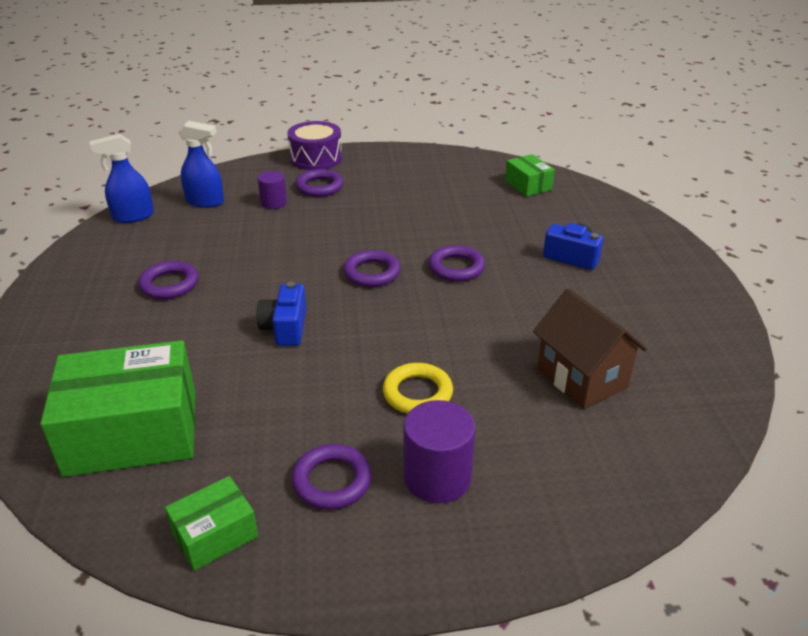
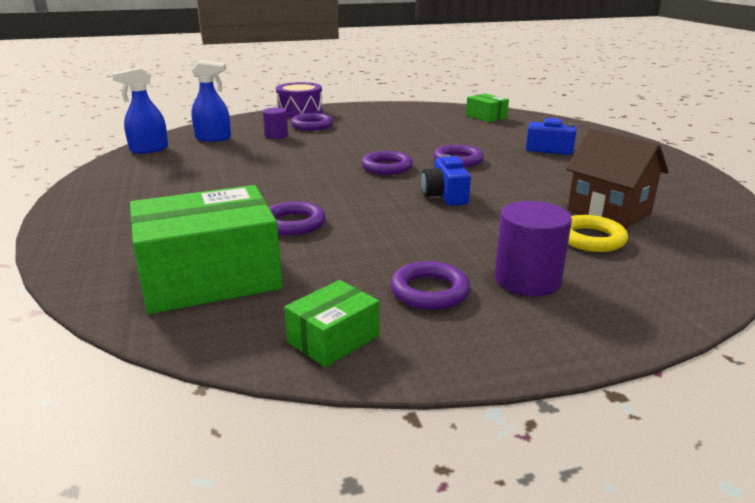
camera: 10 degrees left, 10 degrees down
purple ring [138,261,199,299] -> purple ring moved to [269,201,326,235]
blue camera [256,282,307,346] -> blue camera moved to [421,154,471,206]
yellow ring [383,363,453,414] -> yellow ring moved to [568,215,628,252]

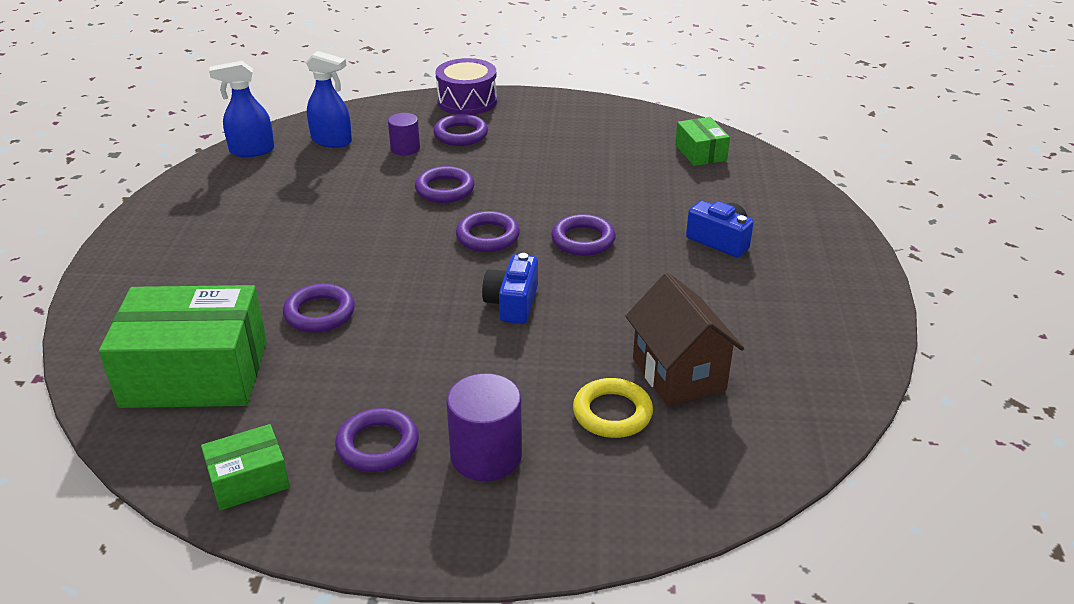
camera: 20 degrees right, 10 degrees up
none -> purple ring [415,166,475,203]

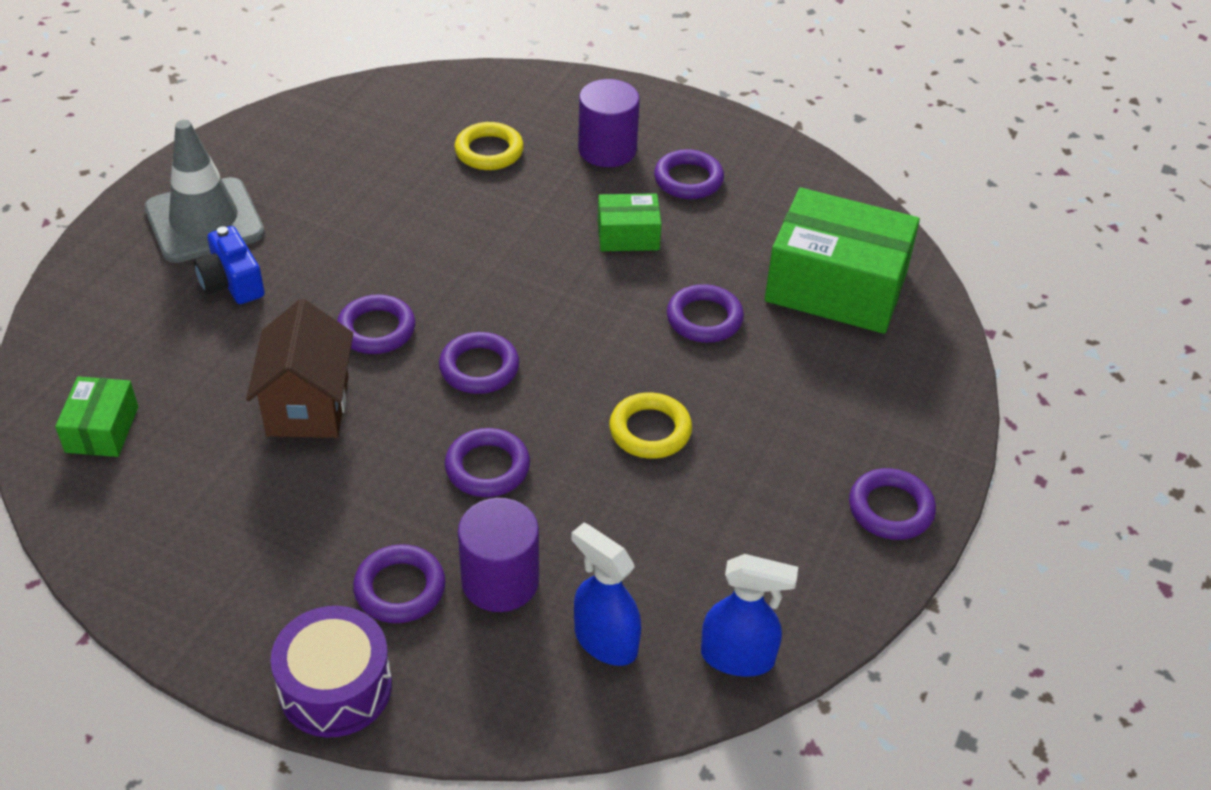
camera: 160 degrees left, 10 degrees up
green box [201,424,290,510] -> green box moved to [598,193,661,251]
purple cylinder [388,113,420,156] -> purple cylinder [458,498,539,612], size x1.62
blue camera [482,253,538,324] -> none
brown house [625,273,744,407] -> brown house moved to [246,299,353,438]
none -> grey traffic cone [145,120,265,263]
none -> yellow ring [609,393,692,459]
none -> purple ring [849,468,936,540]

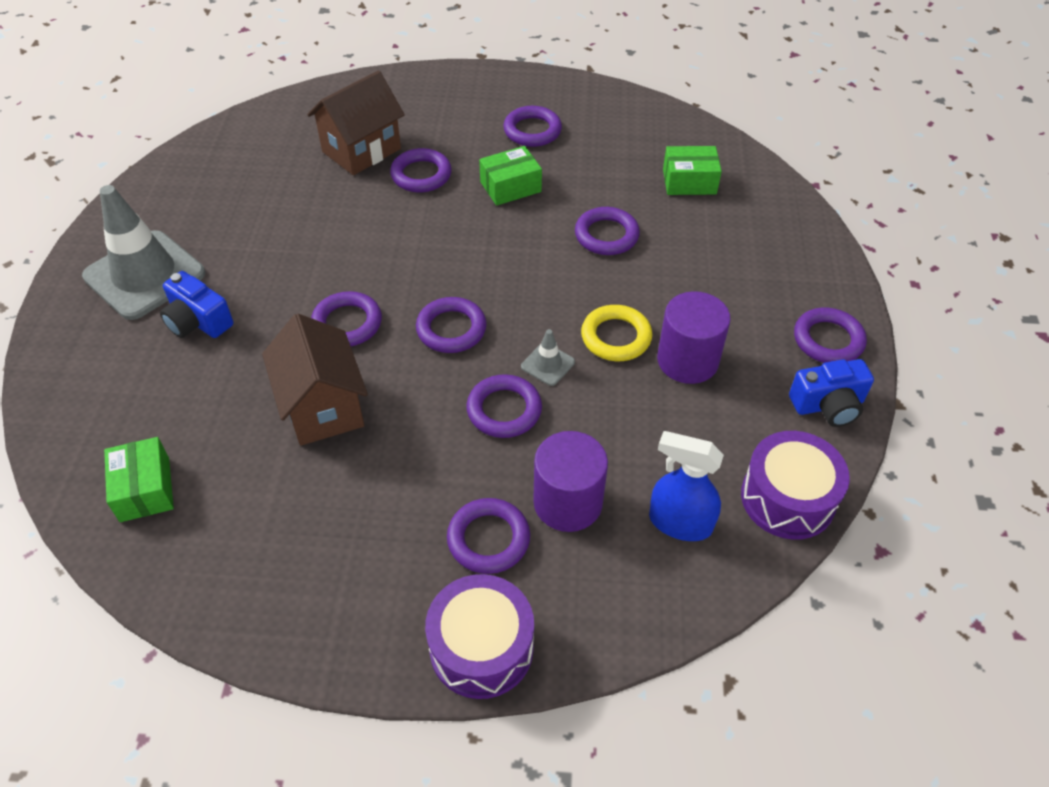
camera: 20 degrees left, 5 degrees up
yellow ring [454,122,524,170] -> brown house [307,70,405,175]
purple cylinder [578,79,640,167] -> purple cylinder moved to [657,291,731,384]
blue spray bottle [701,554,798,677] -> purple drum [741,431,850,540]
green box [765,188,920,334] -> green box [663,146,722,195], size x0.49
none -> purple ring [390,148,452,193]
none -> grey traffic cone [521,329,575,386]
none -> blue camera [789,359,874,427]

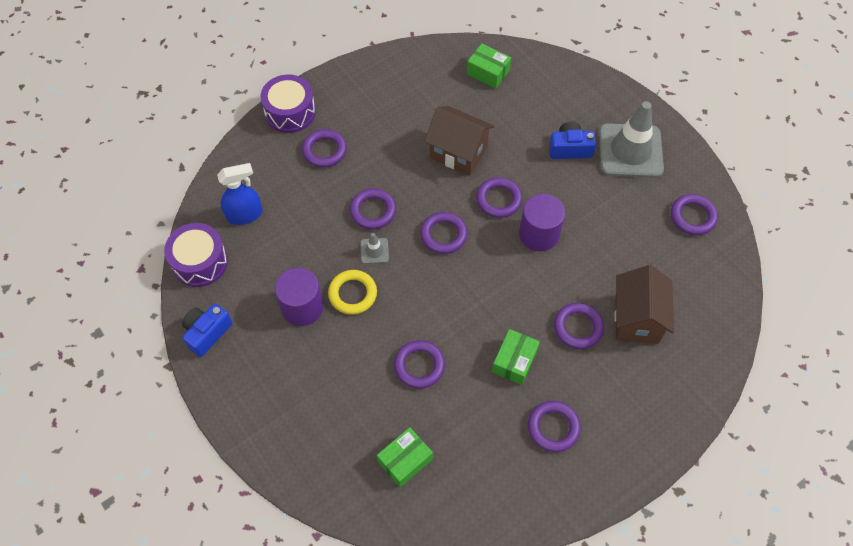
camera: 140 degrees right, 10 degrees up
purple cylinder [533,431,608,532] -> purple cylinder moved to [519,194,565,251]
purple ring [794,308,867,363] -> purple ring moved to [671,194,718,235]

